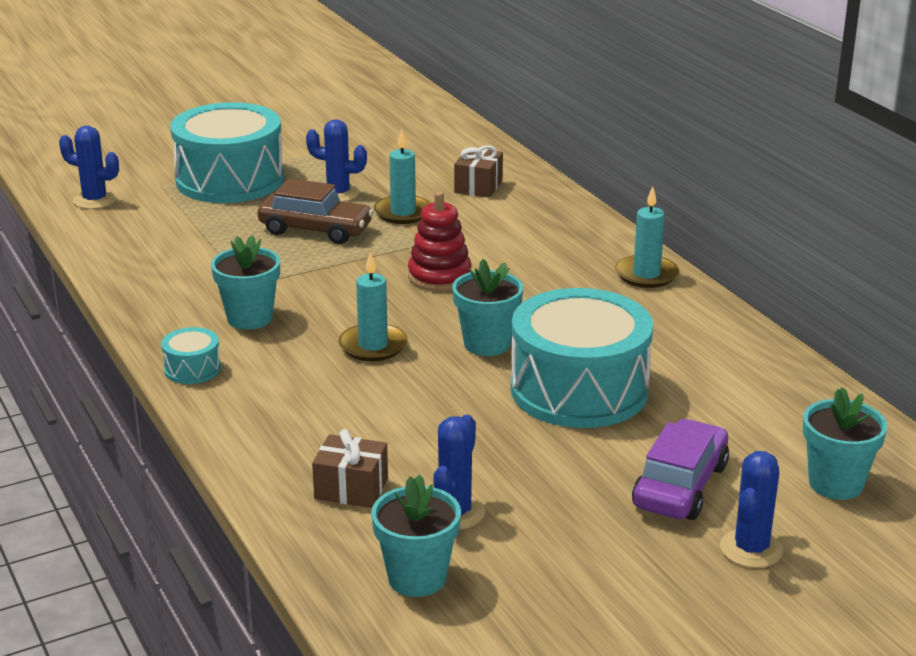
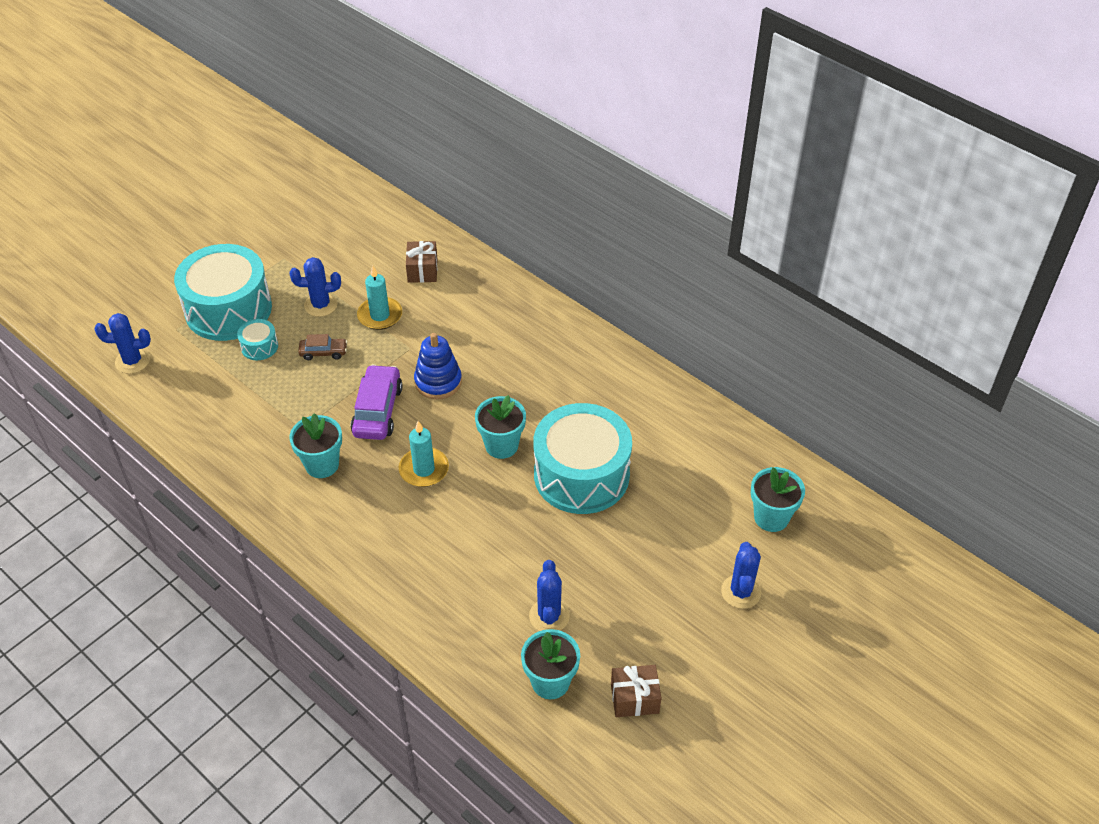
camera: 20 degrees left, 20 degrees up
turquoise drum [161,327,221,384] -> turquoise drum moved to [237,319,278,360]
brown car [258,178,374,244] -> brown car [298,334,347,360], size x0.55
brown gift [312,429,388,508] -> brown gift moved to [611,665,662,717]
red stacking toy [408,191,472,291] -> blue stacking toy [414,333,462,399]
turquoise candle [615,186,679,288] -> none
purple car [632,419,729,520] -> purple car moved to [351,364,403,440]

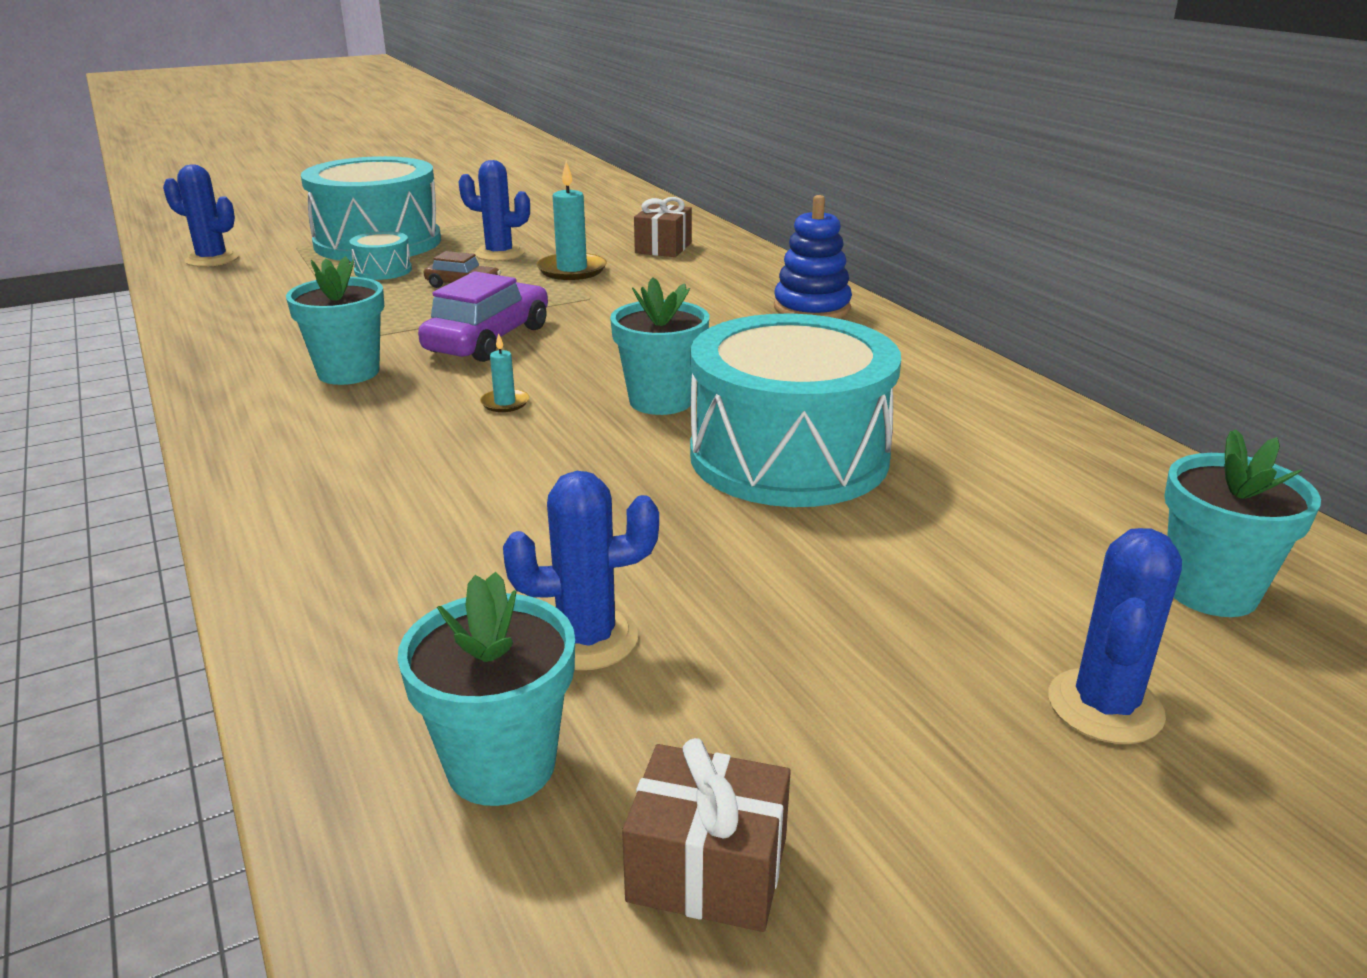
camera: 20 degrees right, 20 degrees down
turquoise candle [398,421,449,487] -> turquoise candle [480,333,529,412], size x0.52
blue stacking toy [414,333,462,399] -> blue stacking toy moved to [774,195,852,319]
blue cactus [529,560,570,631] -> blue cactus turned 60 degrees clockwise [503,471,659,670]

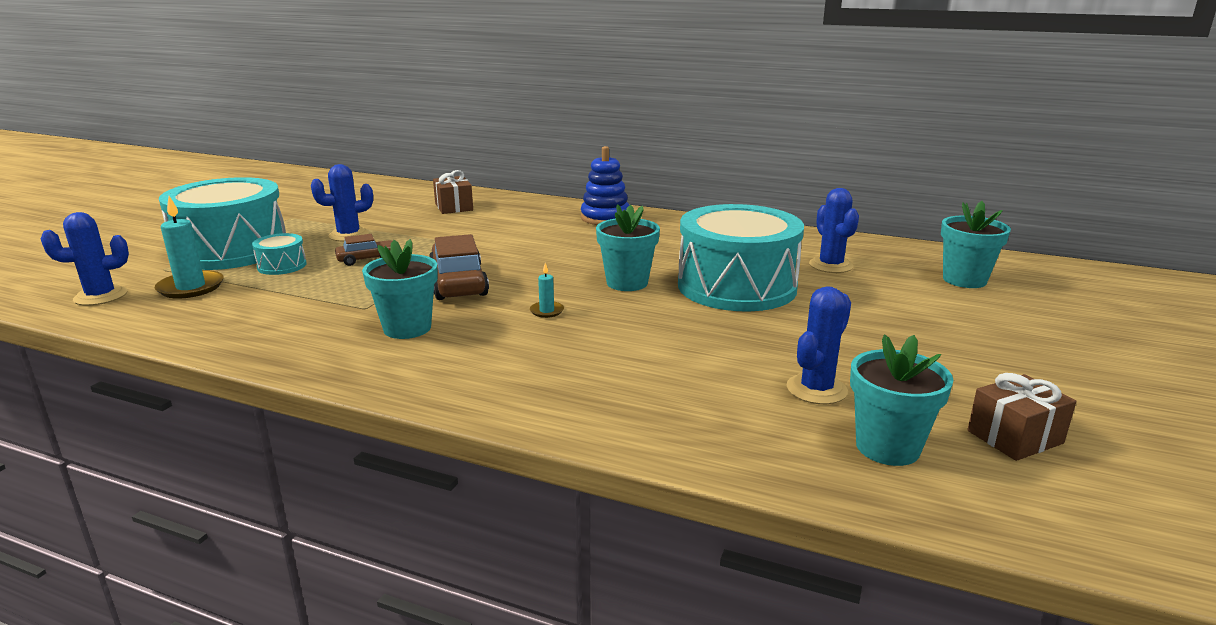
camera: 40 degrees left, 5 degrees down
purple car [418,271,548,362] -> brown car [429,234,489,300]
turquoise candle [536,161,607,280] -> turquoise candle moved to [154,196,224,299]
blue cactus [1048,528,1182,744] -> blue cactus moved to [809,188,859,273]

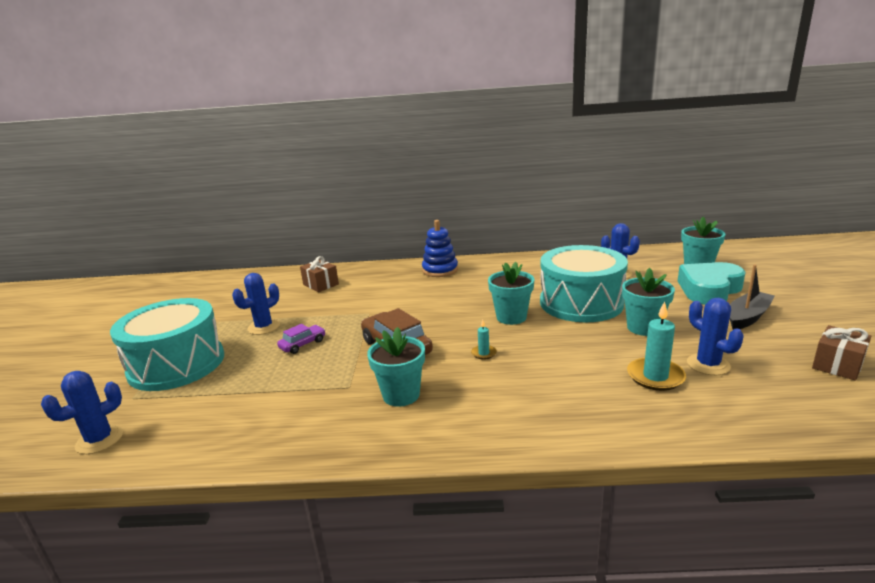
camera: 20 degrees left, 0 degrees up
turquoise candle [154,196,224,299] -> turquoise candle moved to [627,301,686,391]
turquoise drum [252,233,307,275] -> none
brown car [335,234,392,266] -> purple car [277,324,325,354]
blue cactus [787,286,851,404] -> blue cactus turned 45 degrees counterclockwise [687,298,743,375]
turquoise flower pot [850,334,953,466] -> turquoise flower pot moved to [622,268,675,336]
none -> turquoise heart [678,262,746,305]
none -> black boat [730,264,775,330]

